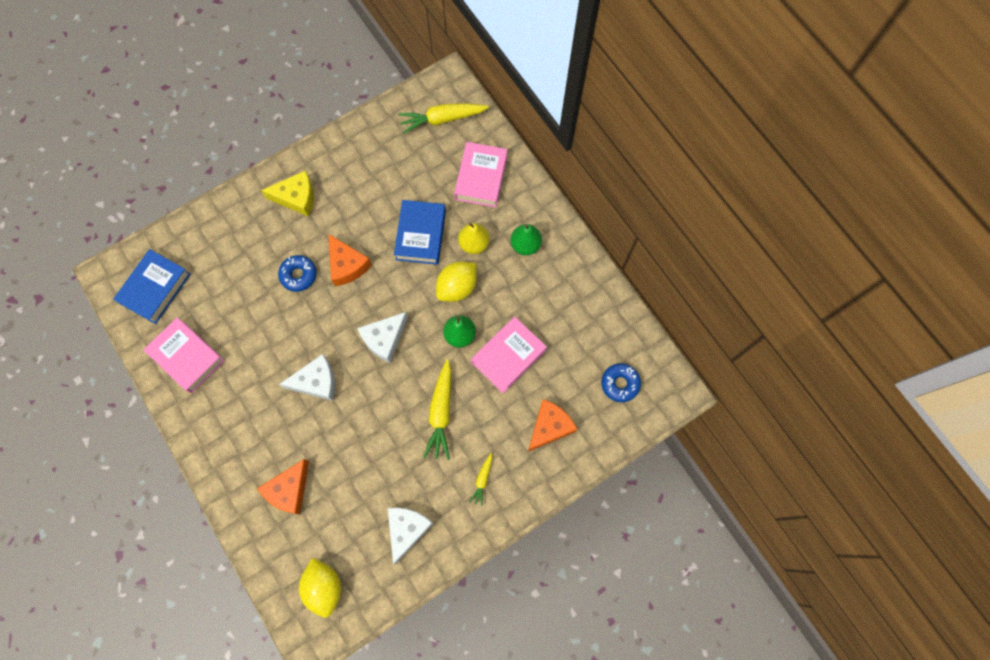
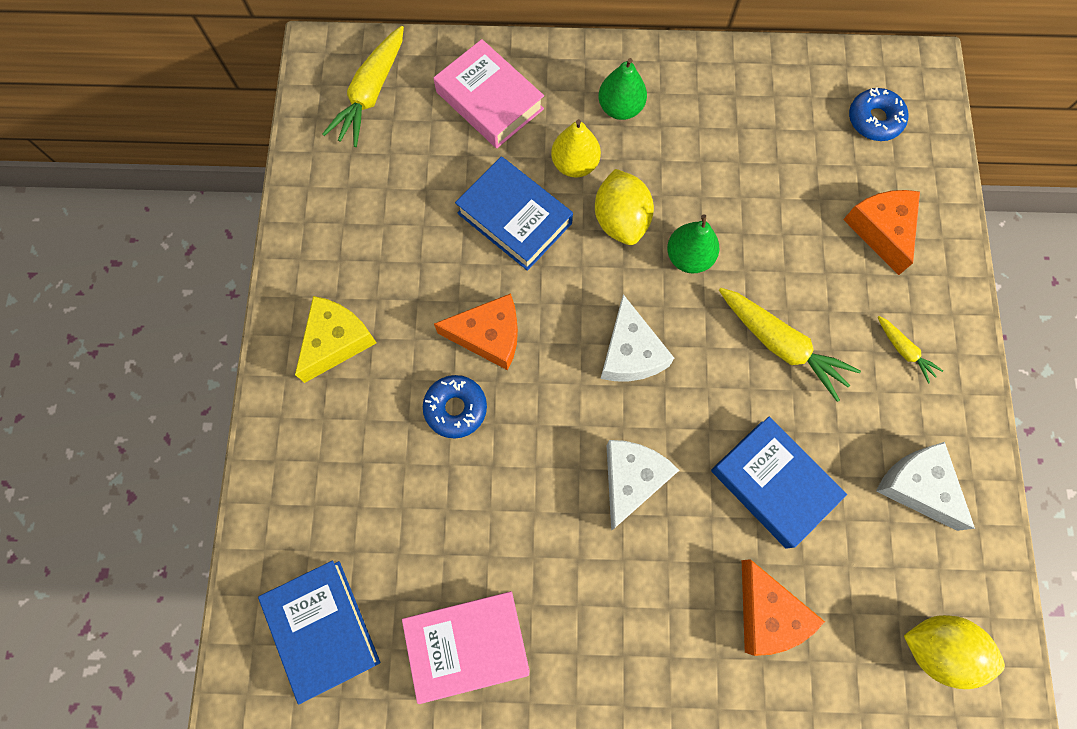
camera: 55 degrees left, 0 degrees up
pink book [471,317,547,393] -> none
none -> blue book [711,417,847,549]

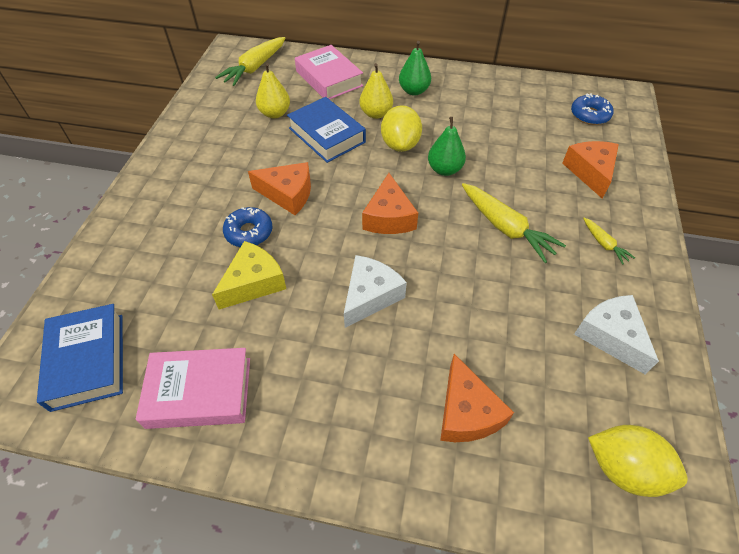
camera: 10 degrees right, 20 degrees down
yellow cheese [295,296,376,383] -> yellow cheese moved to [212,241,286,309]
white cheese [600,294,674,381] -> orange cheese [362,173,418,234]
blue book [711,417,847,549] -> none
none -> yellow pear [256,63,290,119]

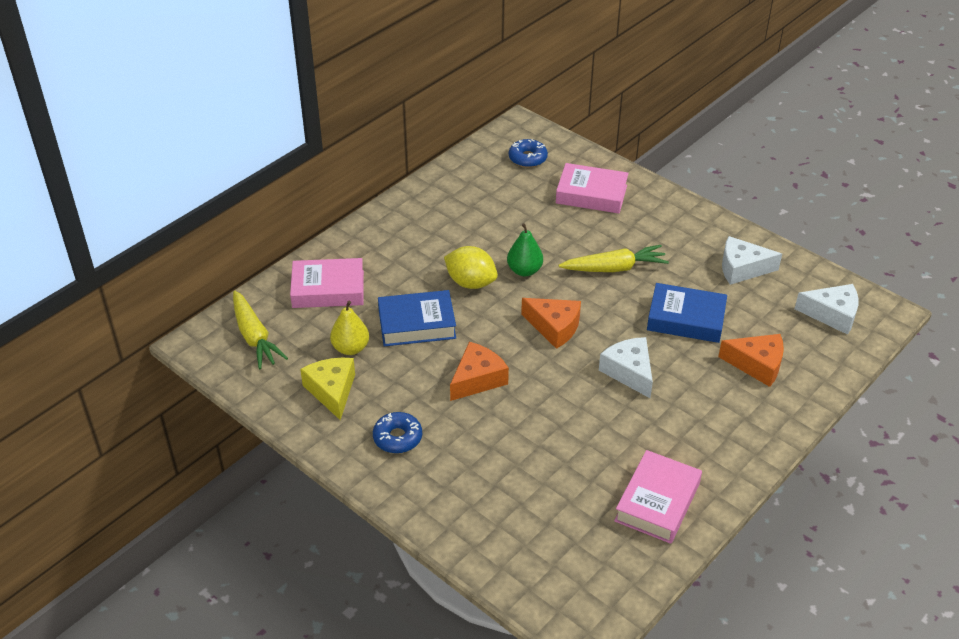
camera: 60 degrees left, 10 degrees down
blue book [37,304,123,412] -> blue book moved to [647,283,727,343]
yellow cheese [212,241,286,309] -> yellow cheese moved to [300,357,355,420]
blue donut [223,207,273,247] -> blue donut moved to [373,412,422,453]
yellow pear [359,63,393,119] -> none
green pear [399,41,431,96] -> none
orange cheese [562,141,619,199] -> pink book [556,163,629,213]
yellow carrot [583,217,635,265] -> none
yellow lemon [588,425,688,497] -> white cheese [795,284,858,335]

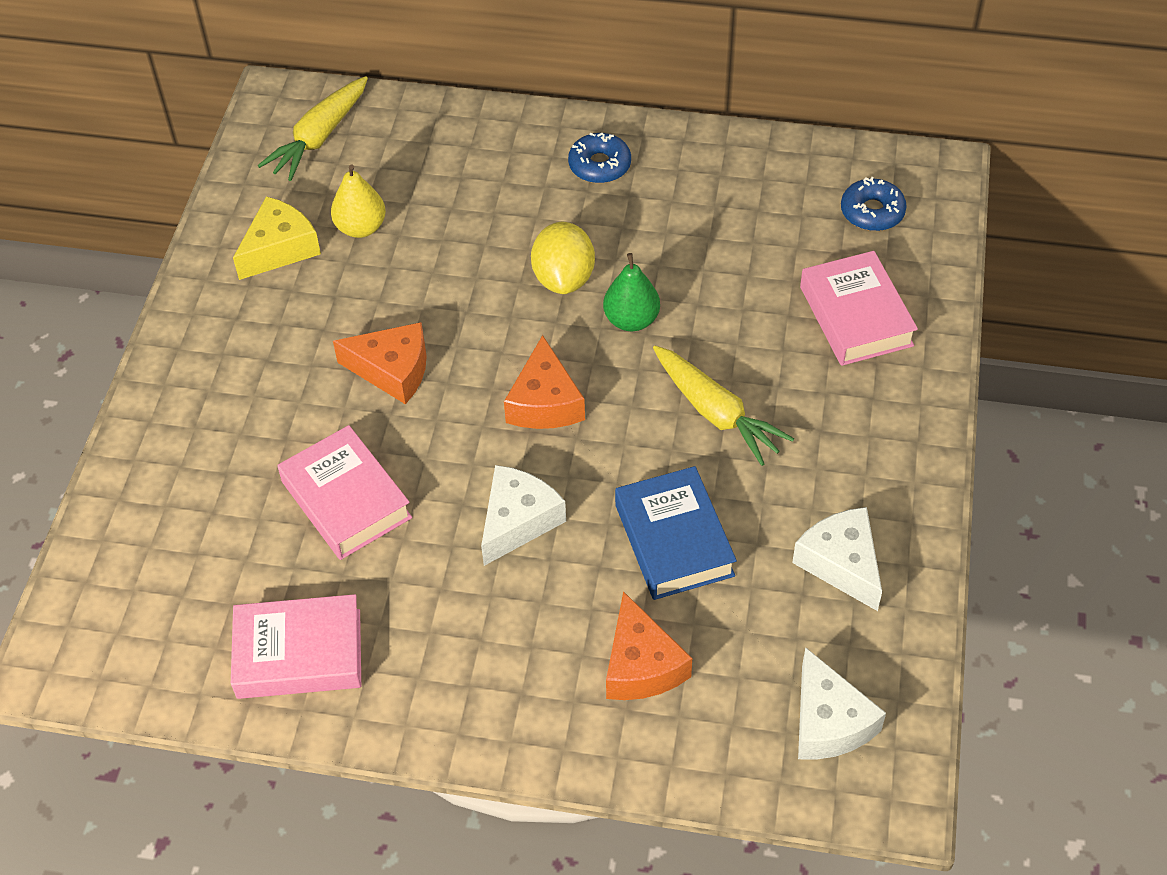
camera: 60 degrees right, 10 degrees up
pink book [290,258,364,308] -> pink book moved to [277,425,412,560]
blue donut [373,412,422,453] -> blue donut moved to [568,133,631,183]
blue book [378,290,456,346] -> none

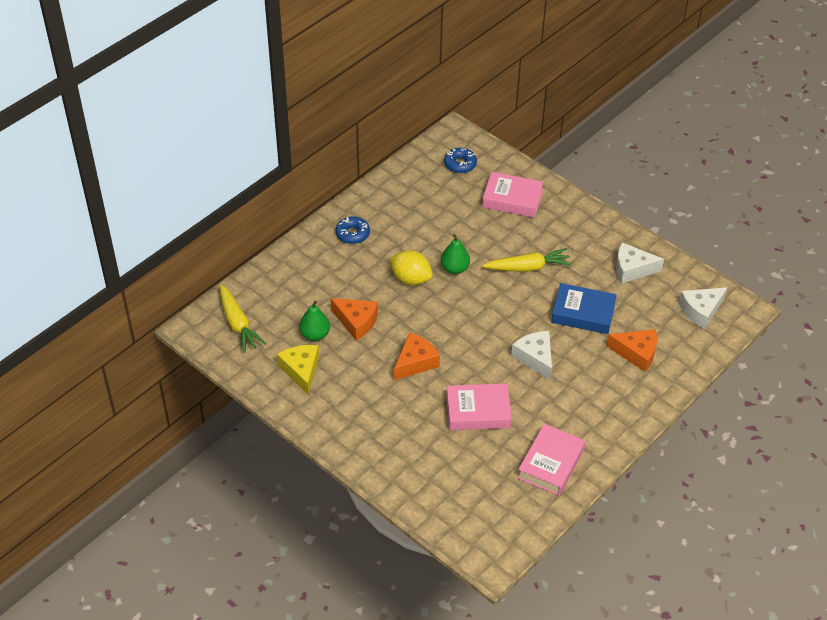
camera: 60 degrees left, 5 degrees down
yellow pear [331,164,386,238] -> green pear [299,300,330,341]
orange cheese [504,335,585,429] -> orange cheese moved to [330,298,378,340]
white cheese [798,647,886,760] -> white cheese turned 135 degrees clockwise [679,287,728,329]

